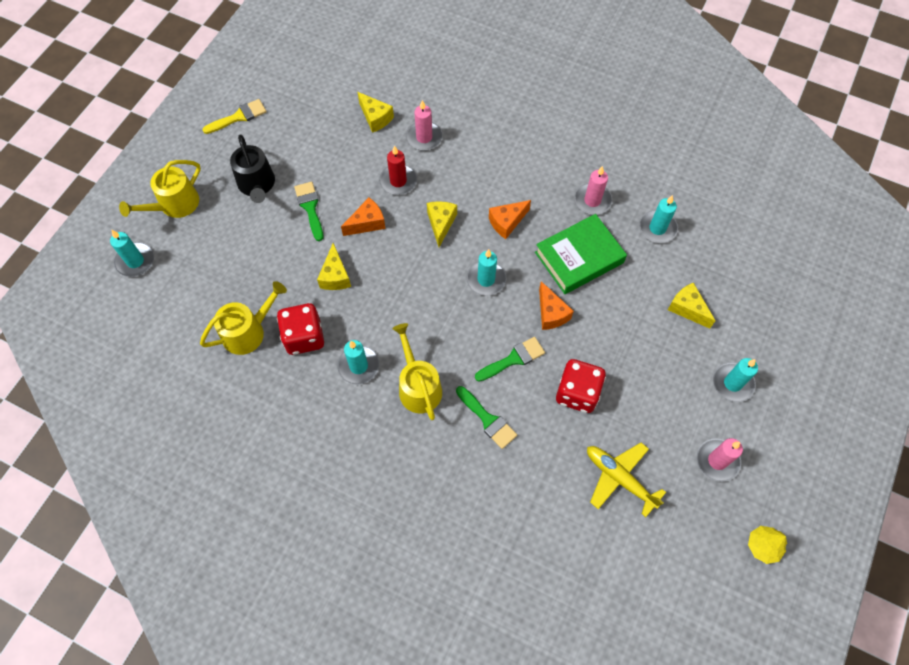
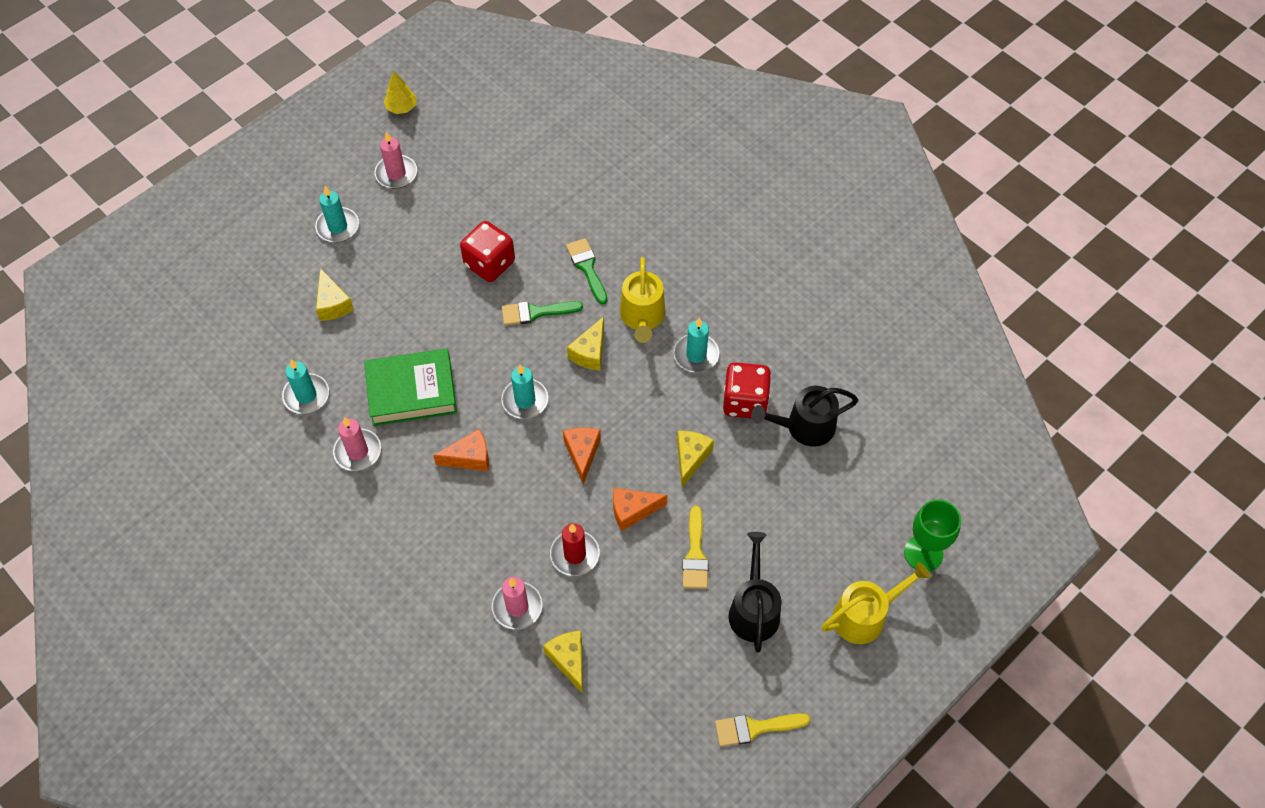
camera: 160 degrees left, 5 degrees down
turquoise candle [110,230,154,277] -> green goblet [904,500,961,571]
yellow watering can [200,281,287,355] -> black watering can [751,386,858,447]
green brush [294,182,323,241] -> yellow brush [682,506,709,589]
yellow cheese [427,201,457,247] -> yellow cheese moved to [567,316,604,371]
orange cheese [539,281,574,330] -> orange cheese moved to [563,427,601,484]
yellow plane [587,442,666,517] -> none

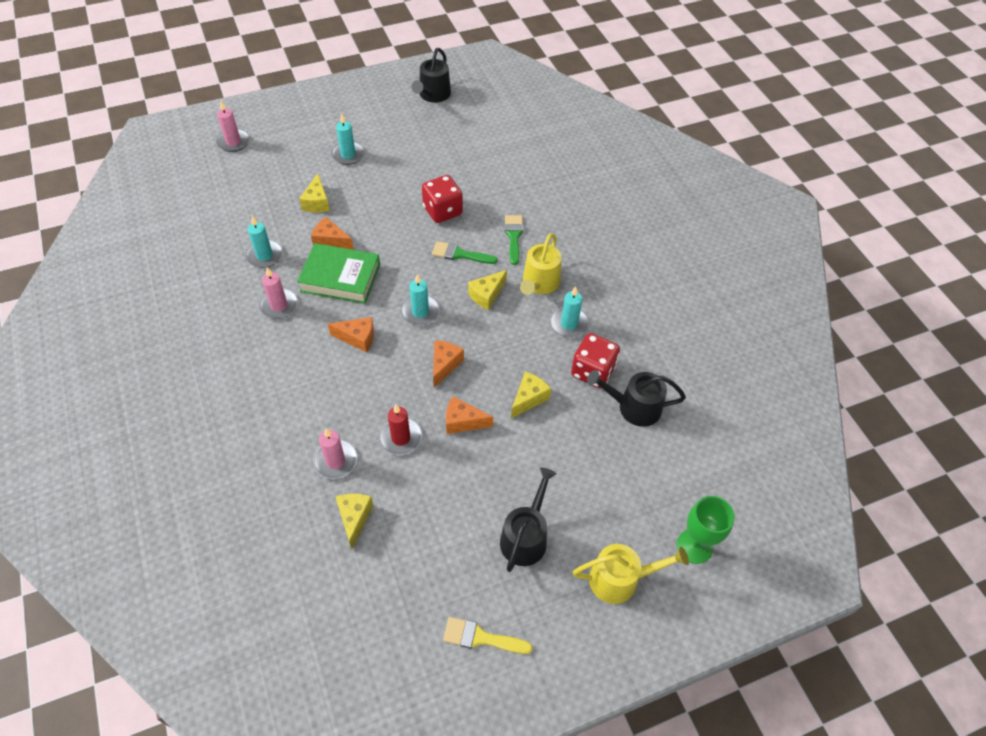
camera: 20 degrees right, 5 degrees down
pink candle [375,131,417,188] -> pink candle moved to [216,101,250,152]
yellow tree [384,71,417,114] -> black watering can [412,48,451,103]
yellow brush [682,506,709,589] -> none
none -> orange cheese [311,217,354,250]

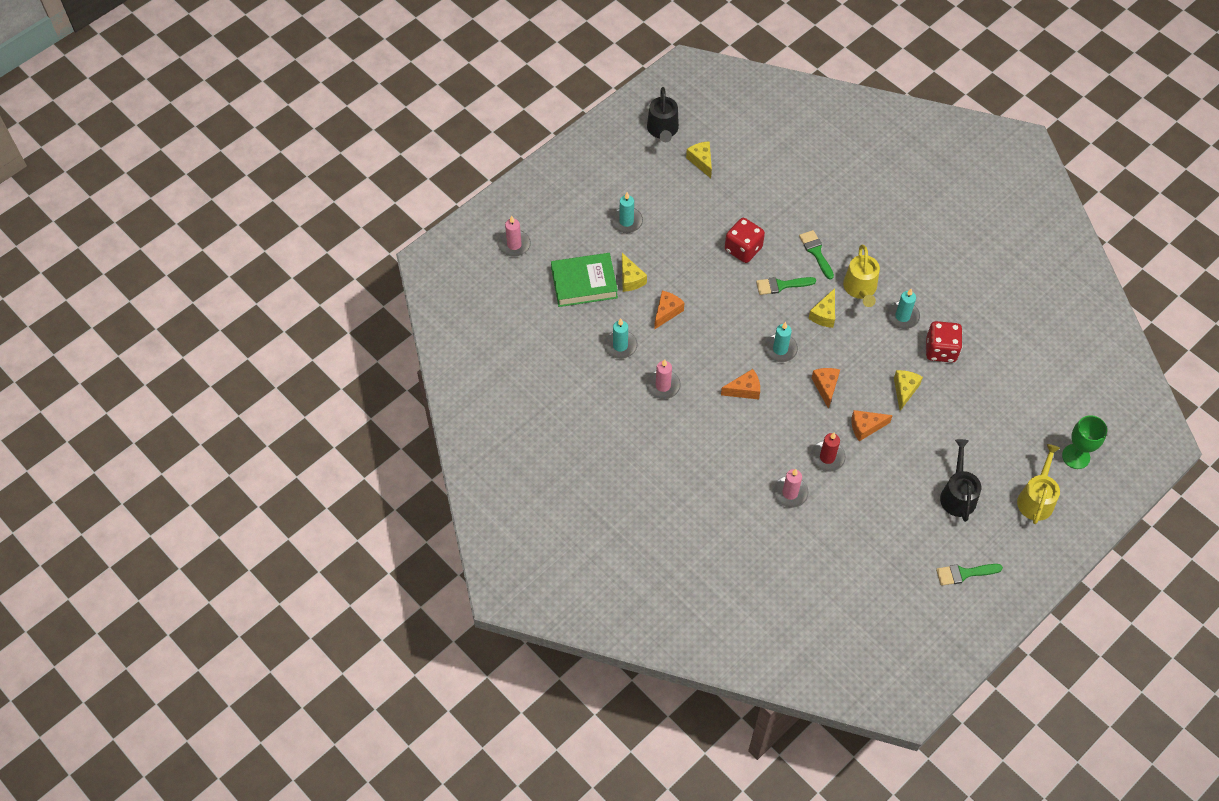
camera: 20 degrees left, 5 degrees up
green book [297,243,380,304] -> green book moved to [551,253,618,307]
orange cheese [311,217,354,250] -> orange cheese turned 120 degrees clockwise [654,291,685,330]
yellow cheese [336,494,374,549] -> yellow cheese moved to [686,141,712,178]
yellow brush [443,617,533,654] -> green brush [936,564,1003,586]
yellow watering can [573,544,689,604] -> yellow watering can turned 45 degrees counterclockwise [1017,444,1060,524]
black watering can [587,370,686,427] -> none

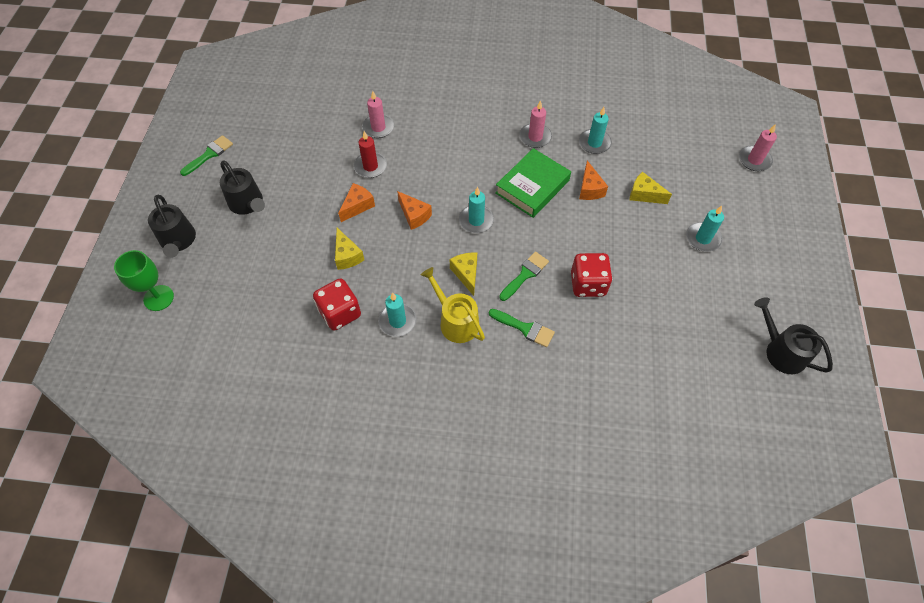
camera: 140 degrees right, 0 degrees up
green book [551,253,618,307] -> green book moved to [496,148,571,218]
yellow cheese [686,141,712,178] -> none
orange cheese [721,369,760,400] -> none
yellow watering can [1017,444,1060,524] -> black watering can [148,195,196,258]

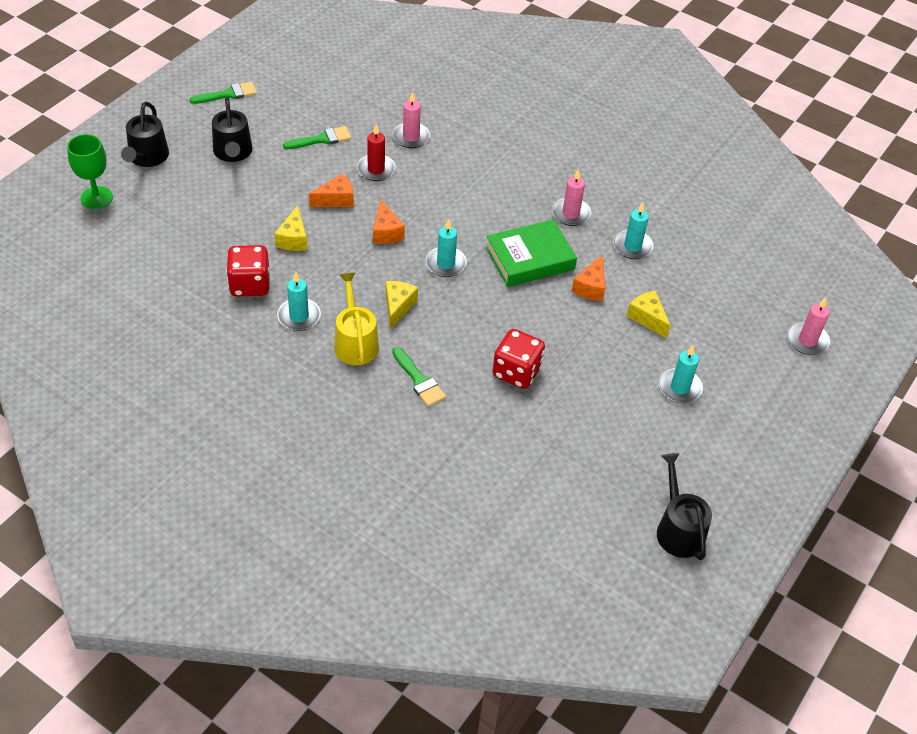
camera: 25 degrees right, 10 degrees down
green brush [499,252,549,301] -> green brush moved to [283,126,351,149]

